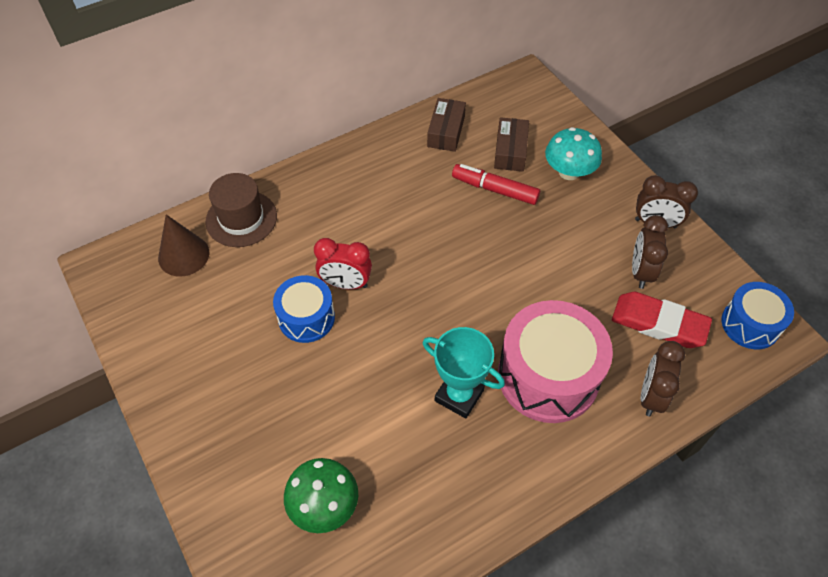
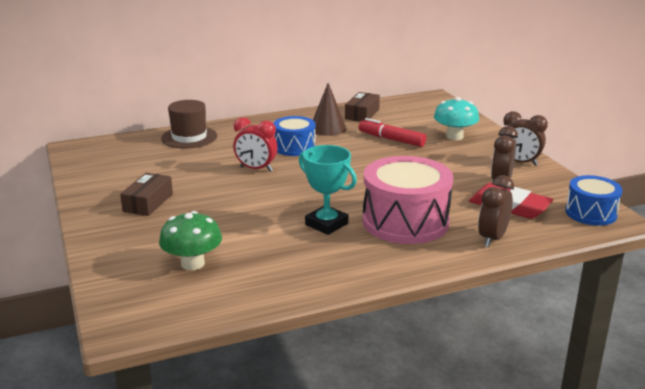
camera: 10 degrees right, 30 degrees down
brown cone [158,214,209,277] -> brown cone moved to [313,83,347,136]
blue drum [273,275,335,343] -> blue drum moved to [273,116,316,156]
brown box [494,117,529,171] -> brown box moved to [120,173,173,216]

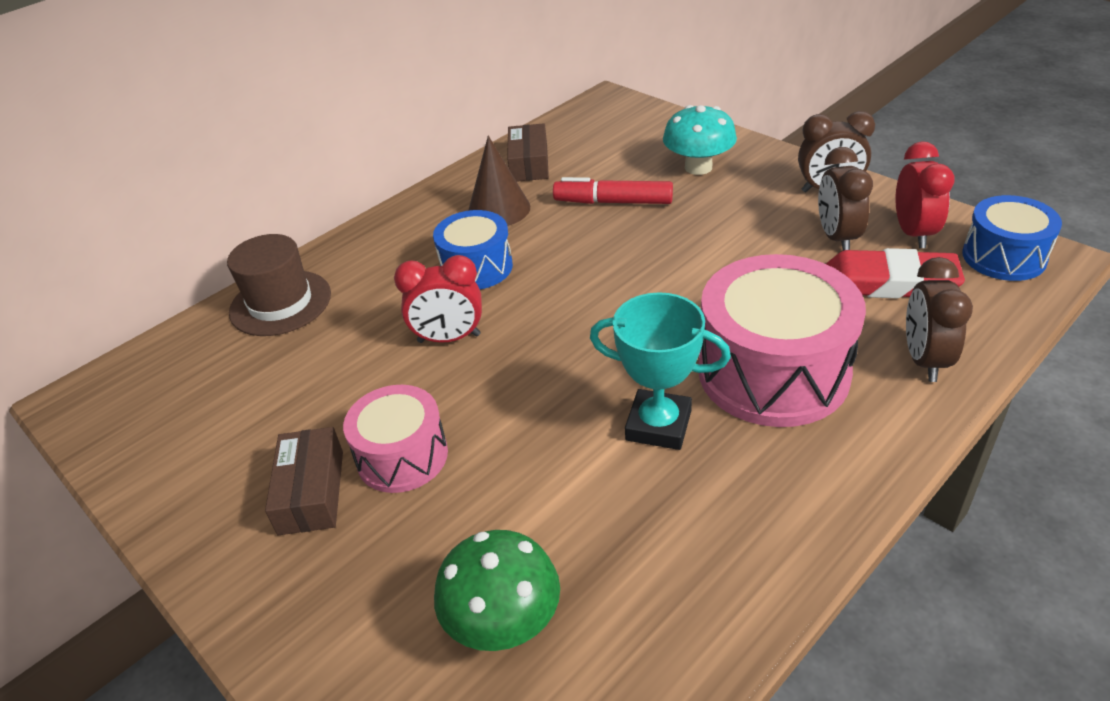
camera: 20 degrees left, 15 degrees up
none -> pink drum [343,385,448,493]
none -> red clock [896,141,955,248]

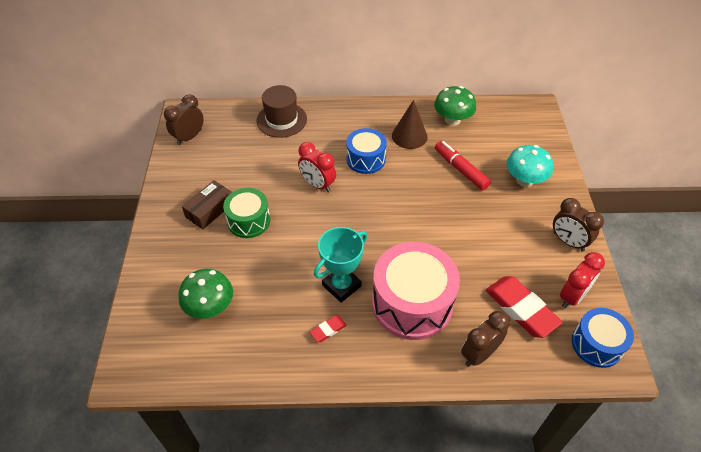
camera: 40 degrees right, 10 degrees up
pink drum [343,385,448,493] -> green drum [223,188,270,238]
brown box [507,123,549,182] -> green mushroom [434,86,476,126]
turquoise trophy [590,292,731,450] -> turquoise trophy turned 75 degrees clockwise [314,227,367,303]
brown clock [818,147,873,251] -> brown clock moved to [164,94,204,145]
none -> red eraser [310,316,347,342]

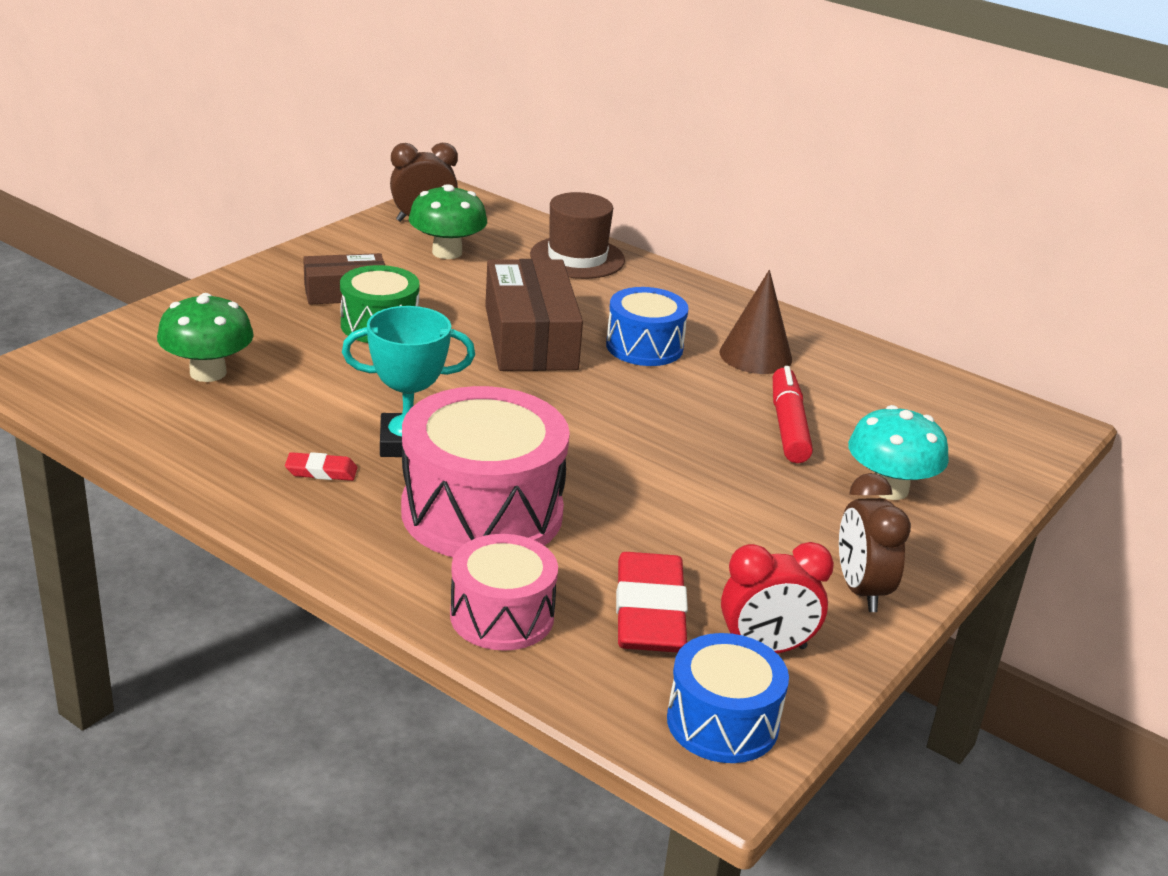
camera: 35 degrees right, 20 degrees down
red clock [298,142,336,192] -> brown box [485,259,583,371]
green mushroom [434,86,476,126] -> green mushroom moved to [409,185,487,259]
brown clock [461,311,510,367] -> pink drum [450,534,558,651]

